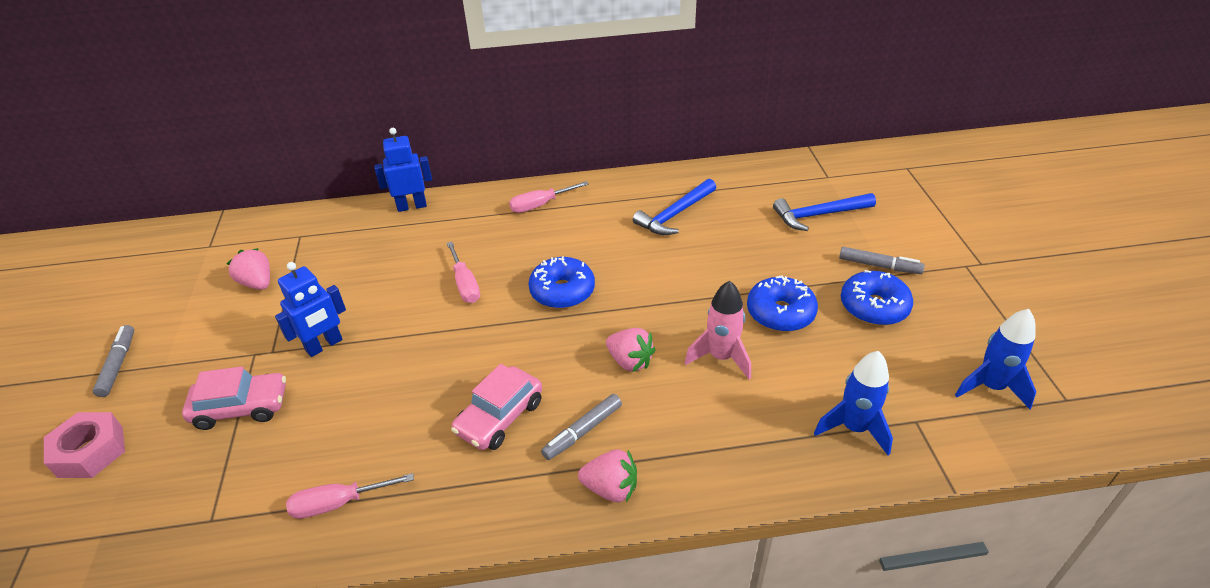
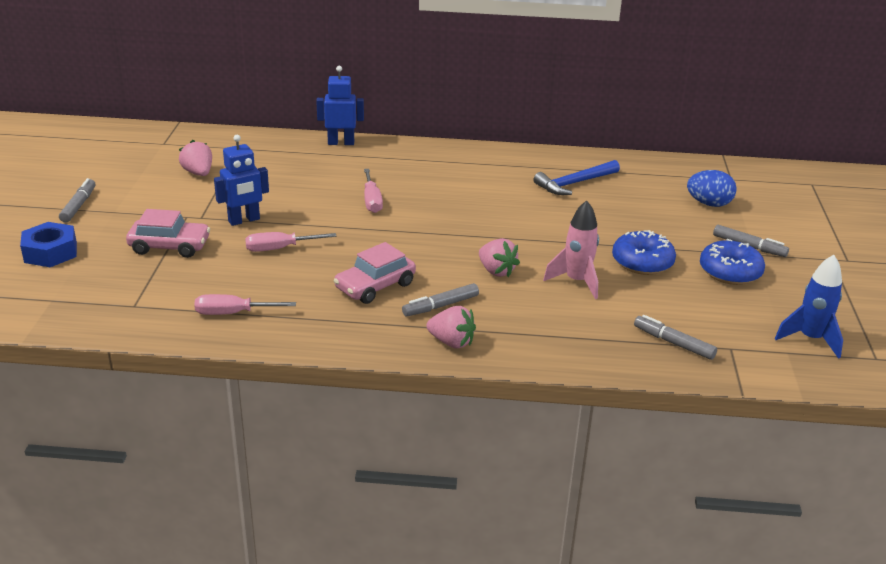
camera: 10 degrees right, 10 degrees down
pink nut [44,412,125,478] -> blue nut [20,222,77,267]
pink screwdriver [509,181,589,213] -> pink screwdriver moved to [245,232,337,252]
blue donut [528,256,595,309] -> none
blue hammer [773,193,876,231] -> blue egg [687,170,737,207]
blue rocket [814,351,893,455] -> grey marker [634,315,717,360]

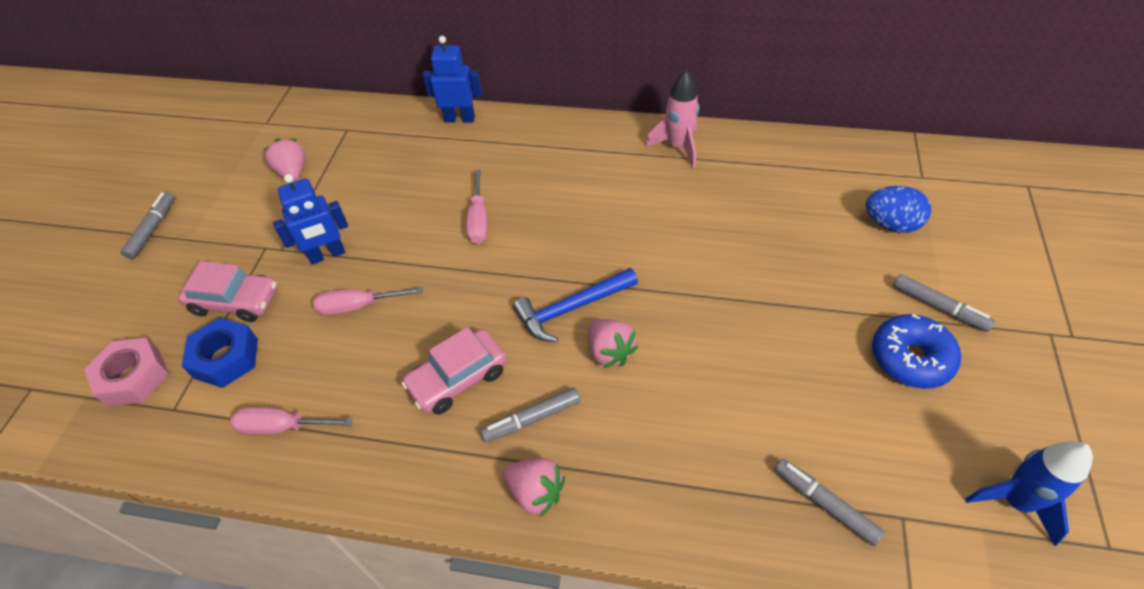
camera: 10 degrees right, 20 degrees up
blue nut [20,222,77,267] -> blue nut moved to [182,317,258,388]
blue hammer [534,160,620,195] -> blue hammer moved to [513,268,638,342]
pink rocket [543,200,599,299] -> pink rocket moved to [646,70,699,168]
blue donut [612,230,676,275] -> none
none -> pink nut [84,338,169,406]

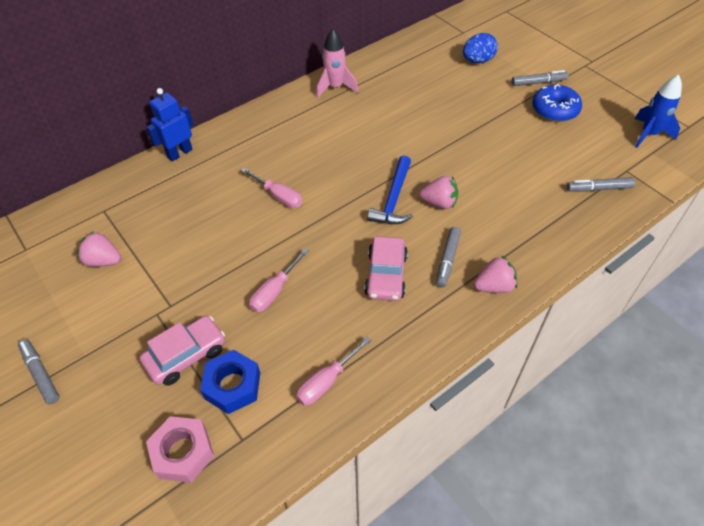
camera: 50 degrees left, 0 degrees up
blue robot [273,174,348,264] -> none

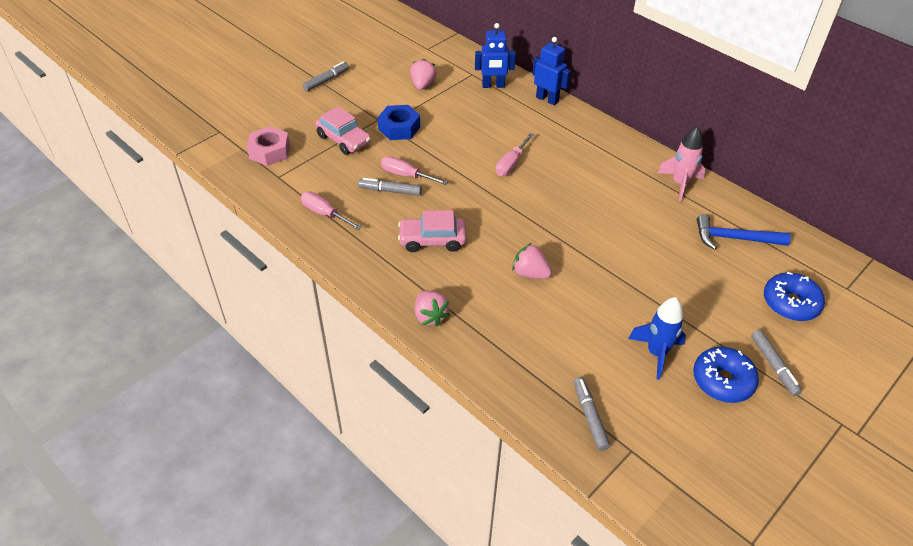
camera: 80 degrees right, 5 degrees down
blue nut [200,350,260,414] -> blue nut moved to [378,105,420,140]
blue hammer [367,156,413,224] -> blue hammer moved to [697,214,791,250]
pink strawberry [419,176,458,209] -> pink strawberry turned 120 degrees clockwise [512,243,552,279]
grey marker [436,227,461,288] -> grey marker moved to [358,178,422,195]
blue egg [463,33,498,63] -> blue donut [764,272,825,321]
blue rocket [635,75,682,148] -> blue rocket moved to [628,297,686,380]
none -> blue robot [475,23,516,88]

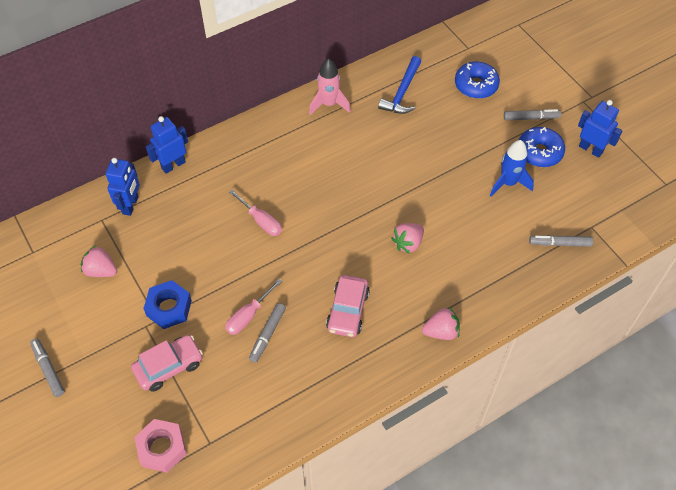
camera: 75 degrees left, 10 degrees up
pink screwdriver [301,191,362,230] -> none
none -> blue robot [578,100,623,158]

